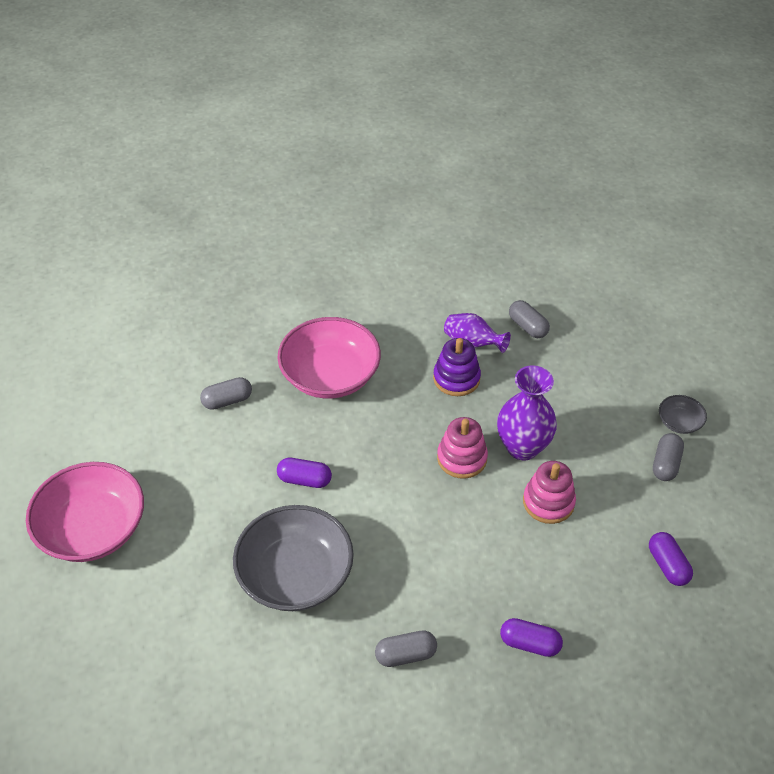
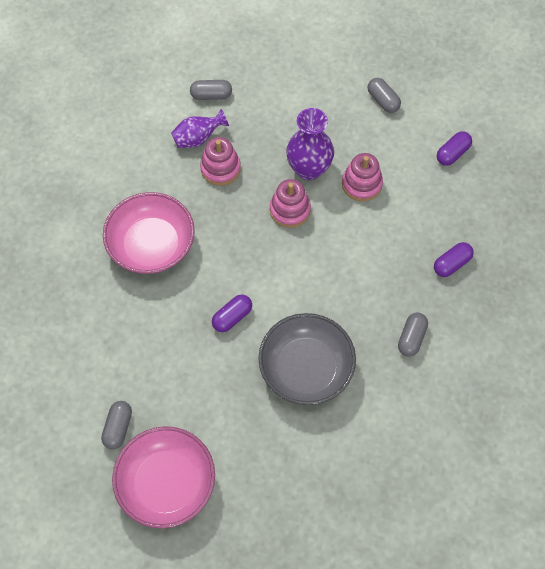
camera: 55 degrees left, 15 degrees up
grey capsule [200,377,252,410] -> grey capsule moved to [101,401,132,449]
purple stacking toy [433,338,481,396] -> pink stacking toy [200,137,241,186]
purple capsule [649,532,693,586] -> purple capsule turned 60 degrees counterclockwise [437,131,472,166]
grey bowl [659,395,707,434] -> none

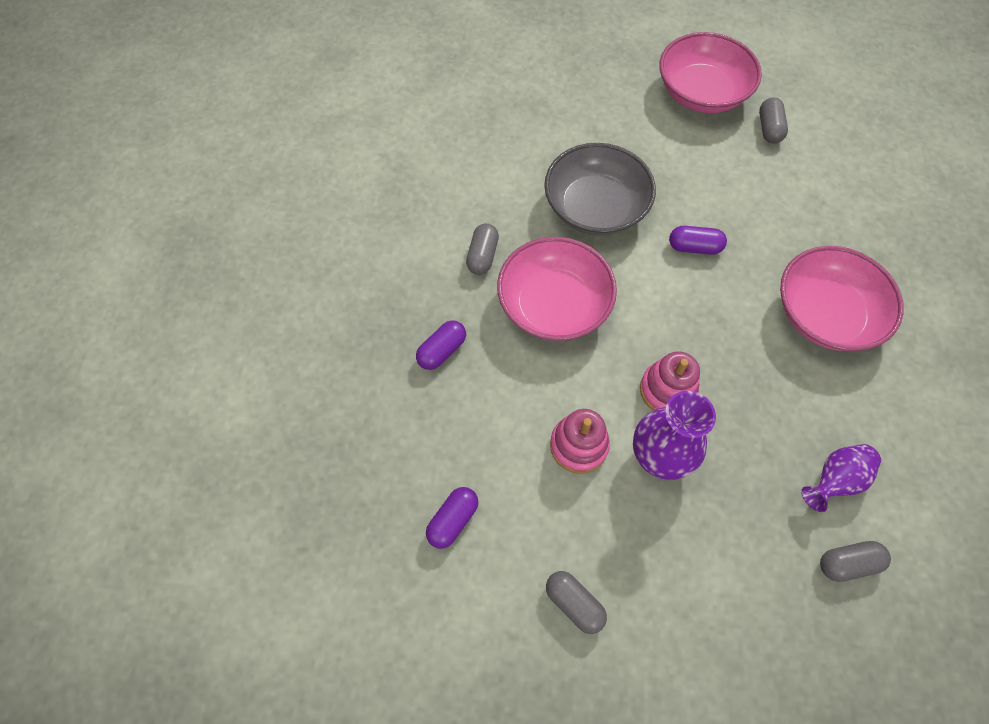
camera: 170 degrees right, 0 degrees up
pink stacking toy [200,137,241,186] -> none
purple capsule [212,294,252,332] -> purple capsule turned 60 degrees clockwise [669,226,727,255]
none -> pink bowl [497,237,617,341]

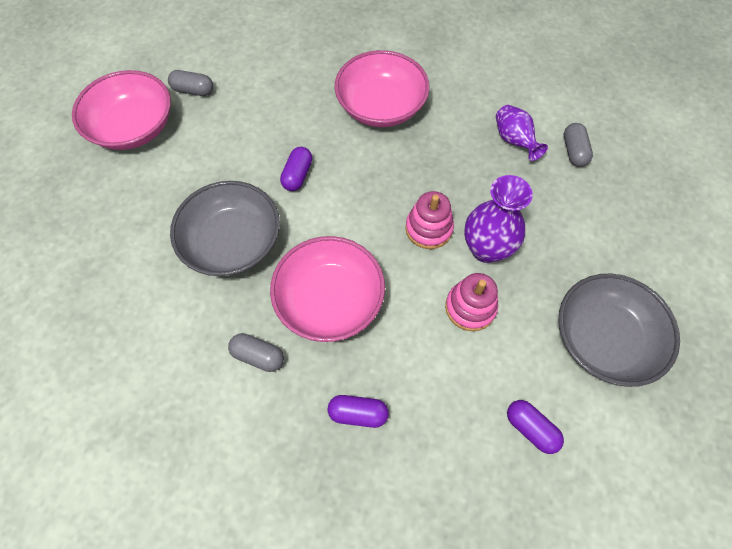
camera: 80 degrees left, 0 degrees up
purple capsule [416,320,466,370] -> purple capsule turned 45 degrees counterclockwise [328,395,389,428]
grey capsule [546,571,607,634] -> grey bowl [559,274,680,387]

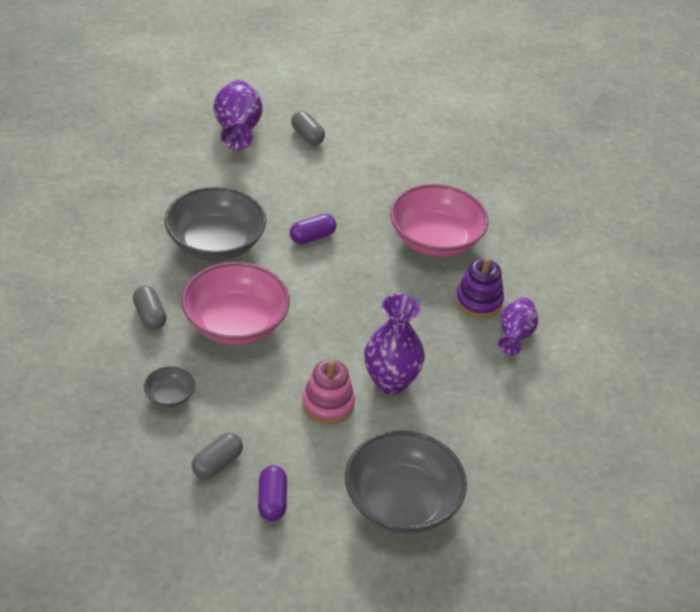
camera: 40 degrees right, 20 degrees down
pink bowl [72,70,171,150] -> purple vase [213,80,262,150]
purple capsule [328,395,389,428] -> grey bowl [144,366,195,407]
pink stacking toy [405,191,454,249] -> none
grey capsule [564,123,593,167] -> grey capsule moved to [192,433,243,479]
none -> purple stacking toy [456,257,504,318]

